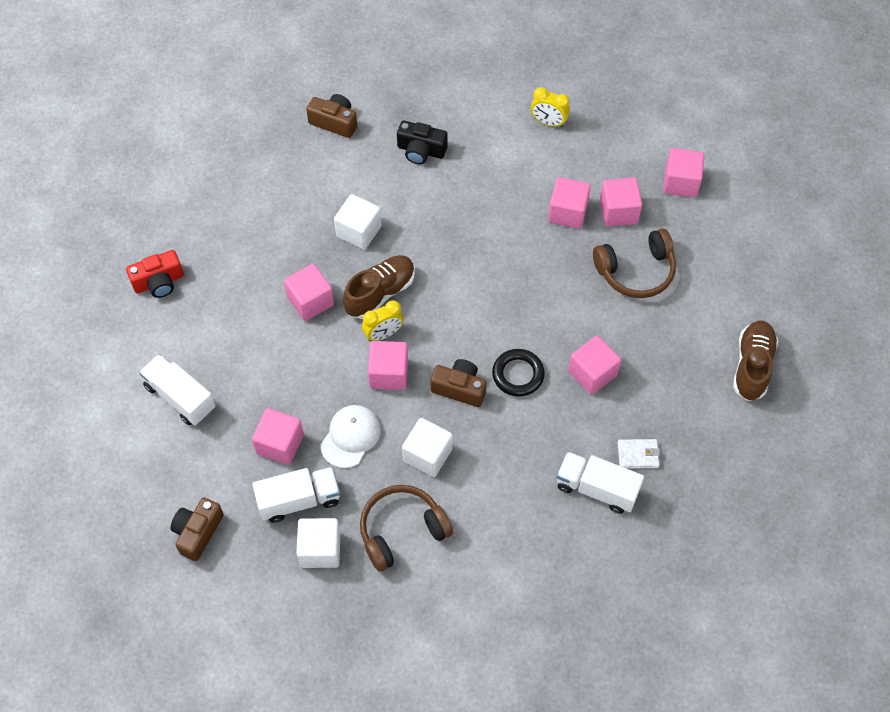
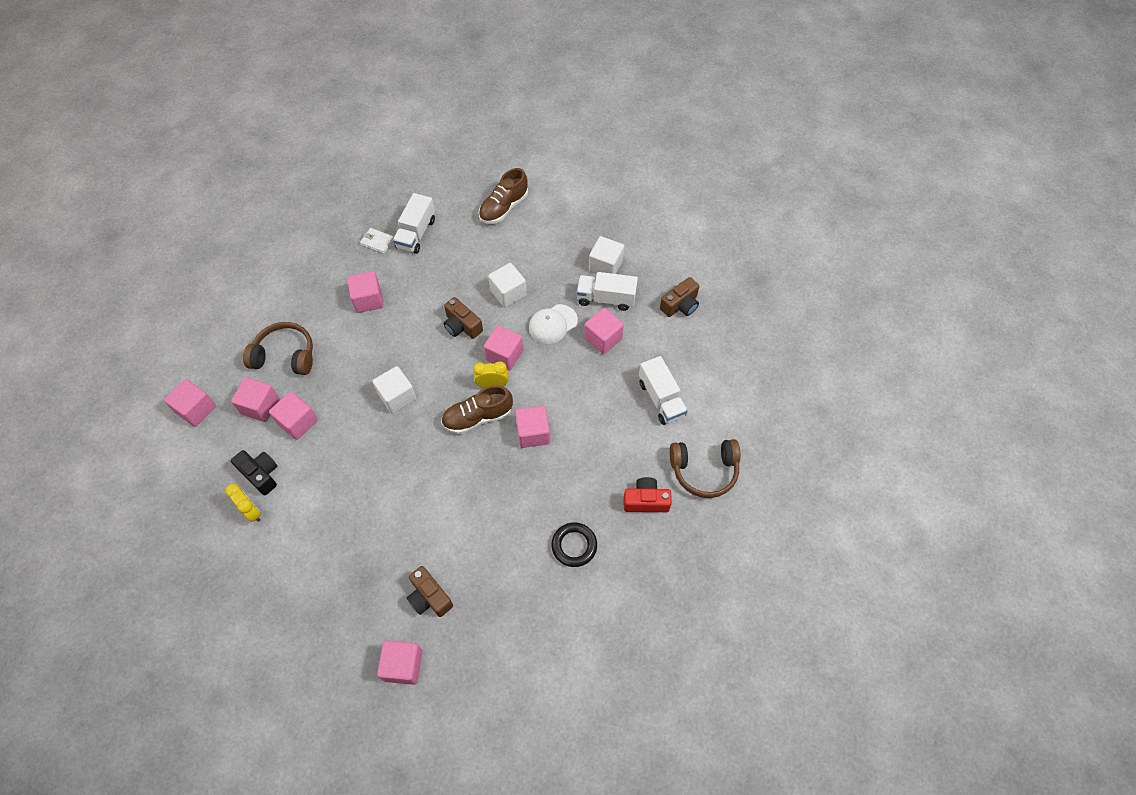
camera: 155 degrees left, 0 degrees up
white cube [334,194,382,250] -> white cube moved to [372,366,416,414]
brown headphones [360,485,453,572] -> brown headphones moved to [670,439,740,498]
black camera [397,121,448,164] -> black camera moved to [231,450,277,496]
black ring [492,349,545,397] -> black ring moved to [551,522,597,567]
white truck [556,452,644,514] -> white truck turned 60 degrees clockwise [393,193,435,254]
brown shoe [733,321,778,401] -> brown shoe moved to [479,168,528,224]
none -> pink cube [377,640,422,685]

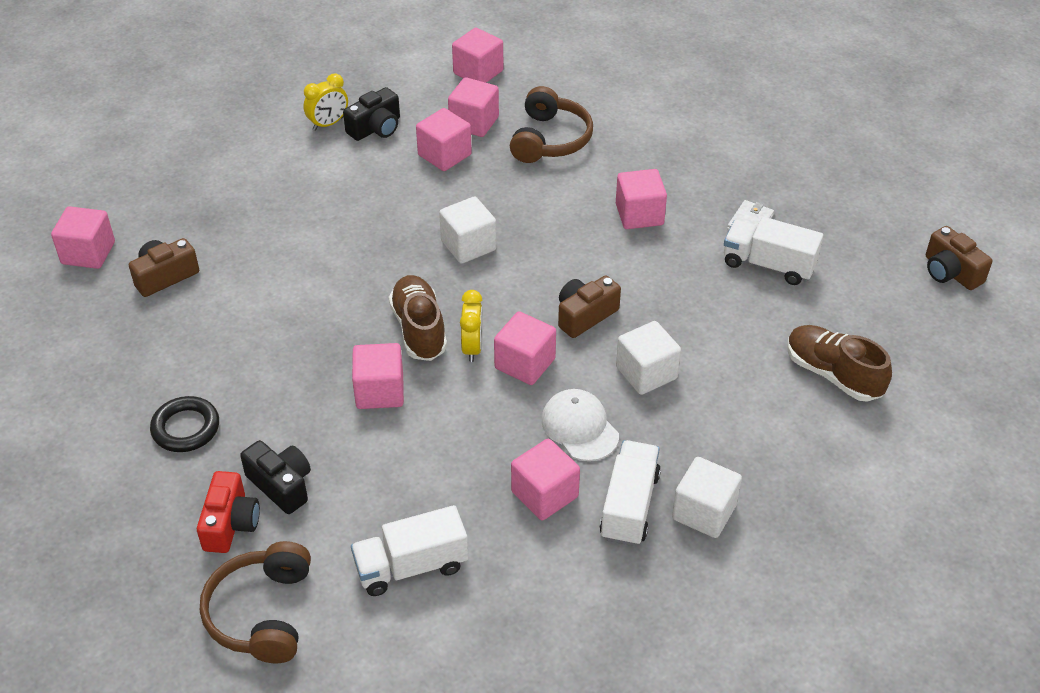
camera: 95 degrees right, 15 degrees down
brown camera [660,277,699,317] -> brown camera moved to [926,226,992,290]
none -> black camera [240,440,311,514]

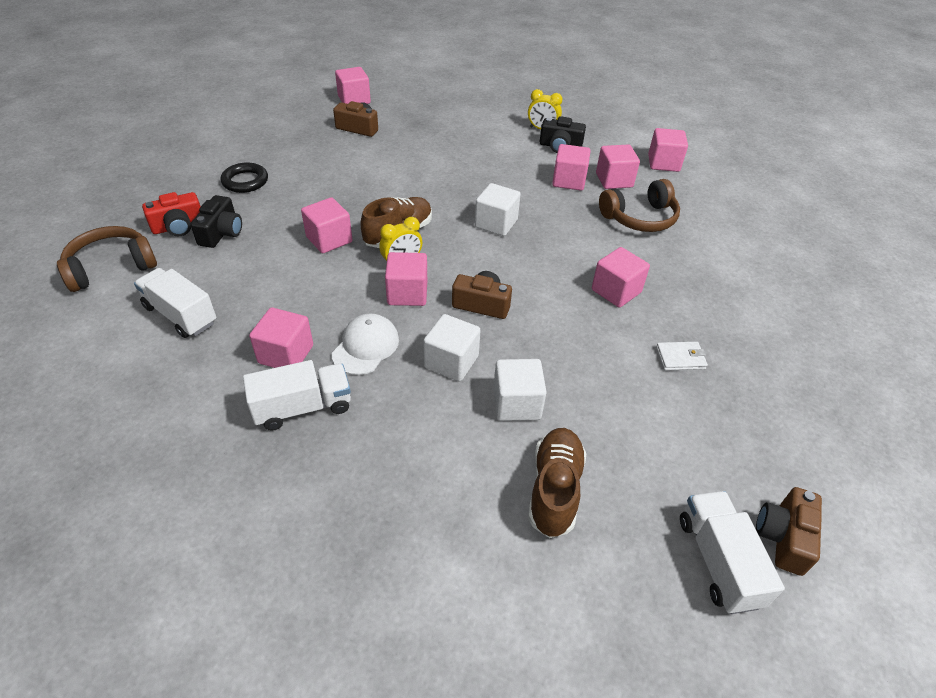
camera: 55 degrees right, 0 degrees up
white cube [672,457,742,538] -> white cube moved to [493,359,547,421]
white truck [724,217,823,285] -> white truck moved to [680,491,785,614]

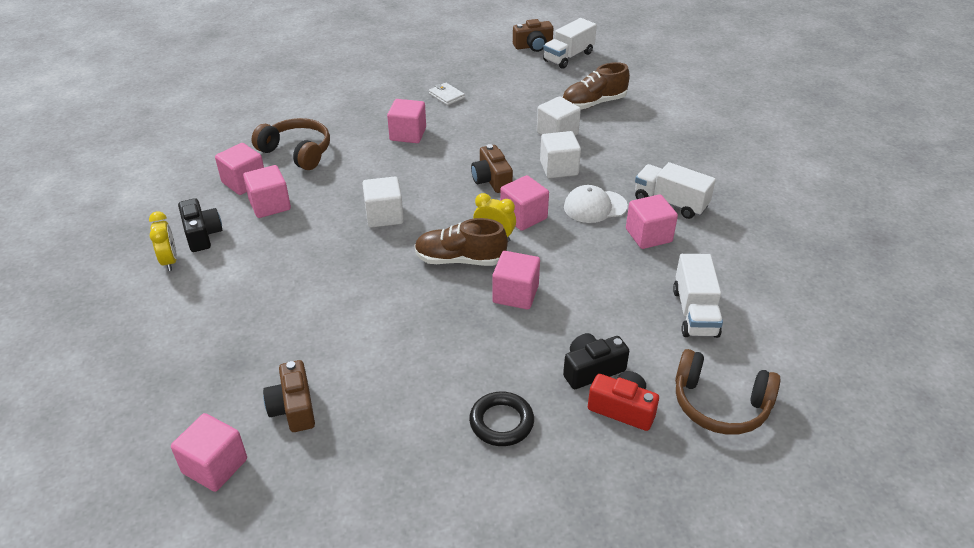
camera: 125 degrees left, 5 degrees down
pink cube [648,128,688,172] -> none

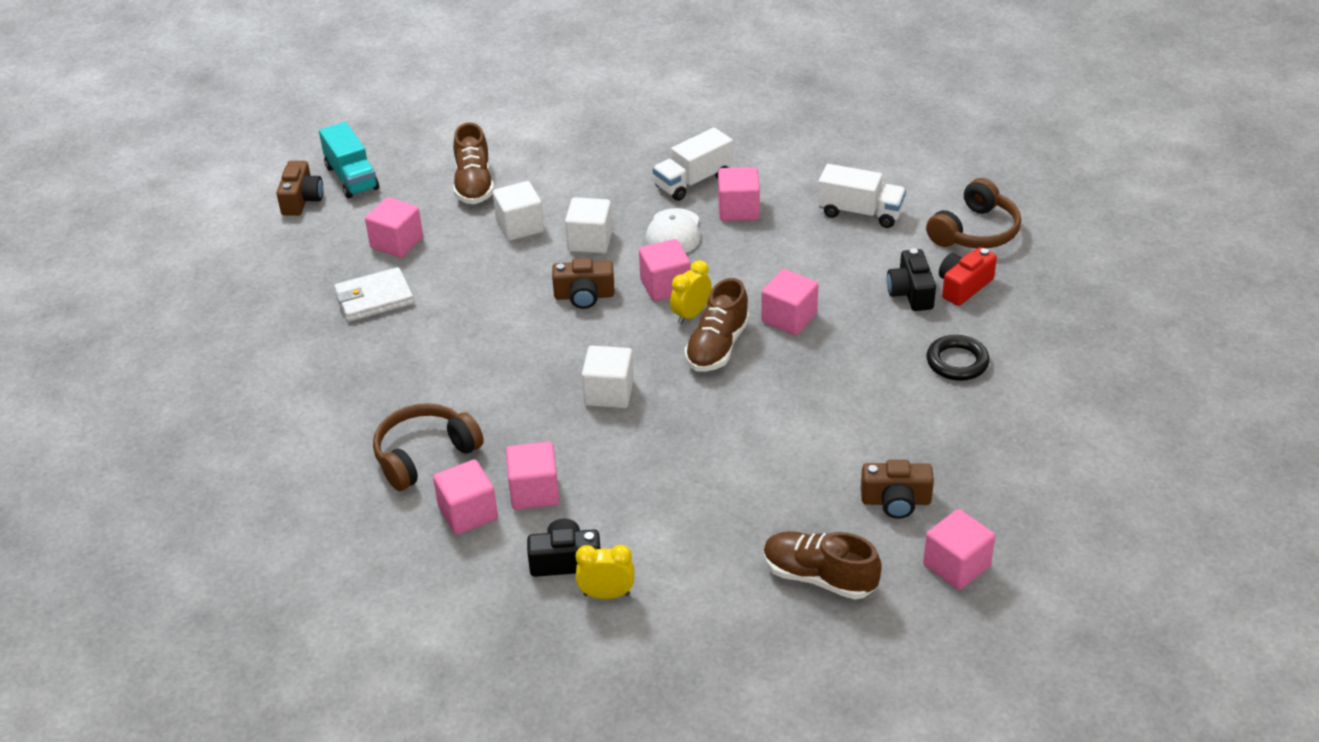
camera: 70 degrees left, 0 degrees up
pink cube [387,99,426,143] -> pink cube moved to [365,197,423,258]
white wallet [429,83,465,105] -> white wallet [334,267,414,322], size x1.59
white truck [543,18,597,69] -> turquoise truck [319,122,379,198]
none -> brown shoe [763,531,882,600]

